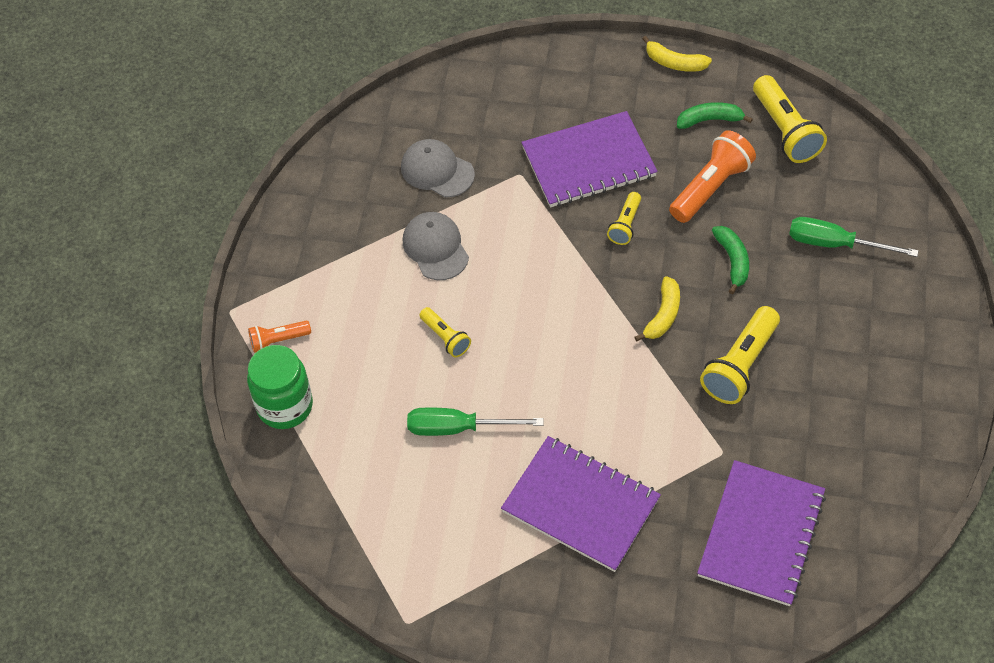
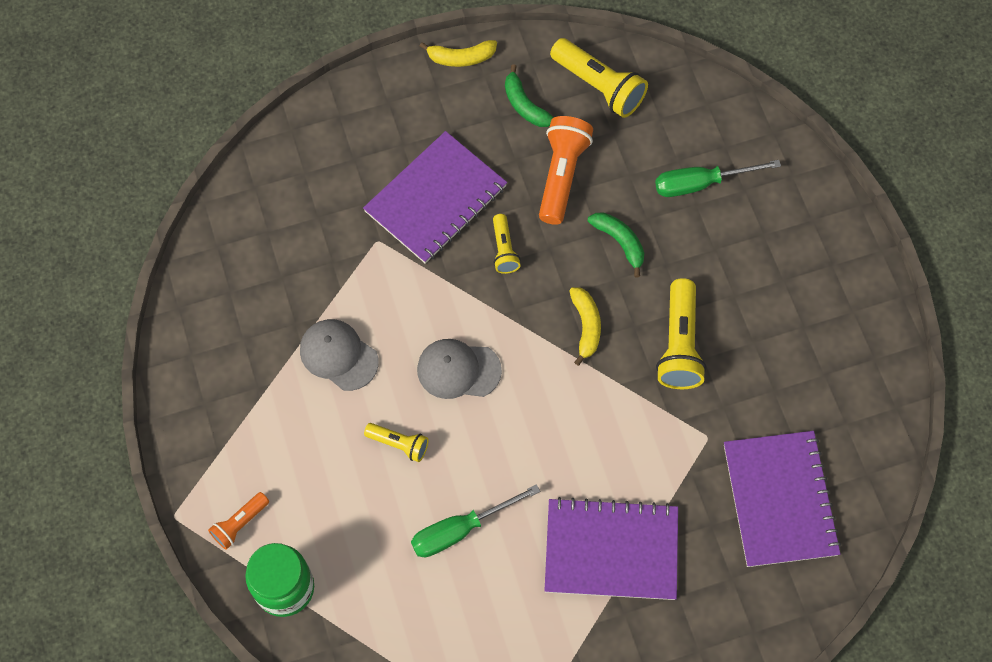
camera: 30 degrees left, 10 degrees up
grey cap [401,139,475,198] -> grey cap moved to [417,339,502,399]
green banana [677,102,753,129] -> green banana turned 90 degrees counterclockwise [505,64,554,127]

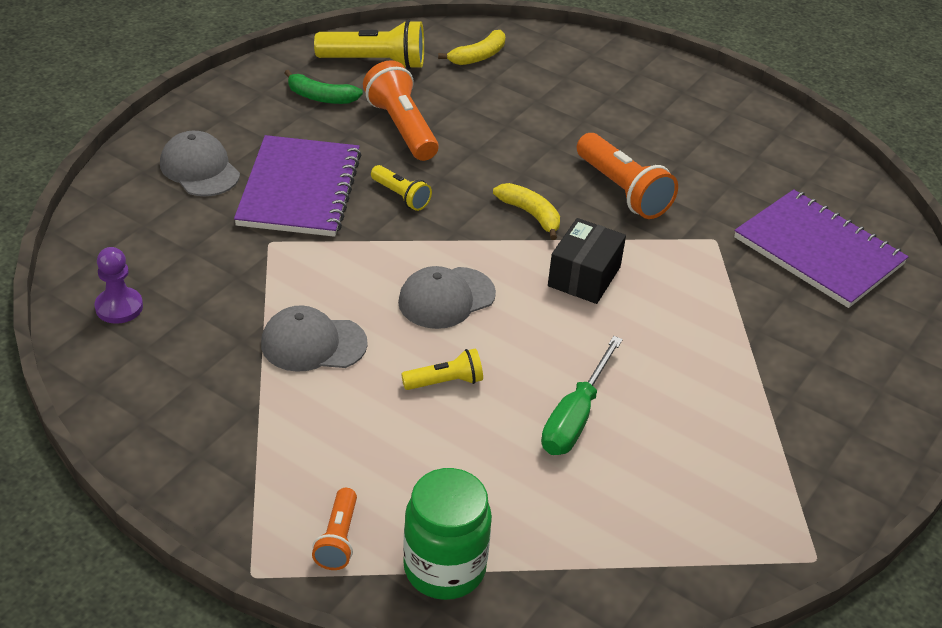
camera: 40 degrees left, 25 degrees down
yellow banana [419,40,497,67] -> yellow banana moved to [438,30,505,65]
purple notebook [544,497,678,600] -> none
green banana [588,212,644,278] -> none
green screwdriver [655,160,781,197] -> none
yellow flashlight [656,278,707,389] -> orange flashlight [577,133,678,219]
none -> purple pawn [95,247,143,324]
none -> grey cap [160,131,240,197]
none -> black box [548,218,626,304]

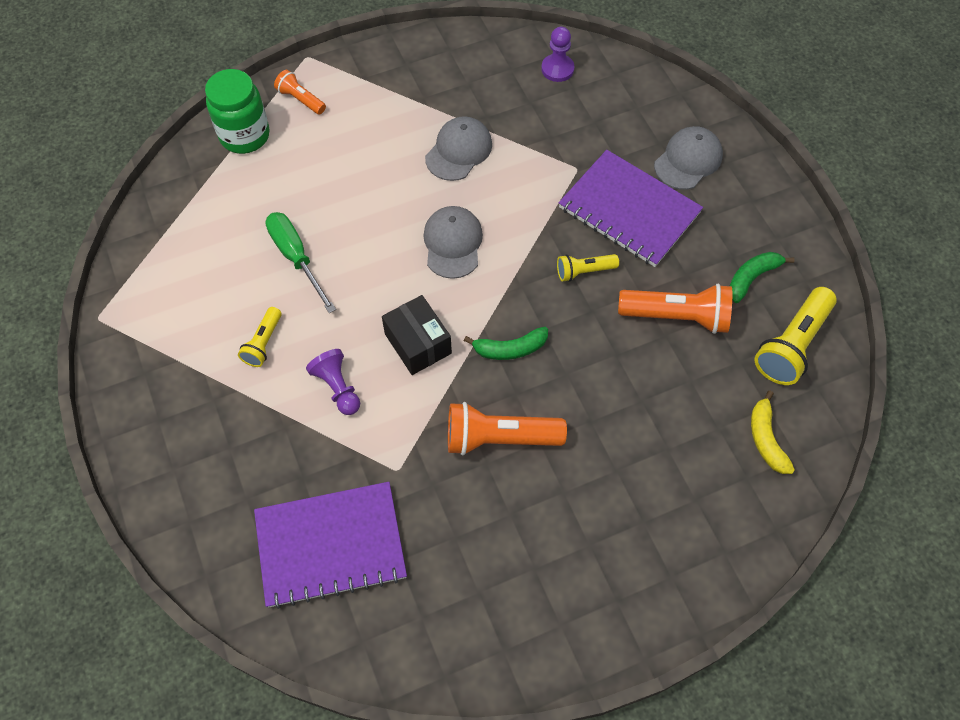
camera: 125 degrees right, 20 degrees up
grey cap [160,131,240,197] -> grey cap turned 45 degrees counterclockwise [654,126,723,190]
yellow flashlight [401,348,483,390] -> yellow flashlight moved to [238,307,281,367]
yellow banana [493,183,560,240] -> green banana [464,327,548,360]
none -> purple pawn [306,349,360,415]

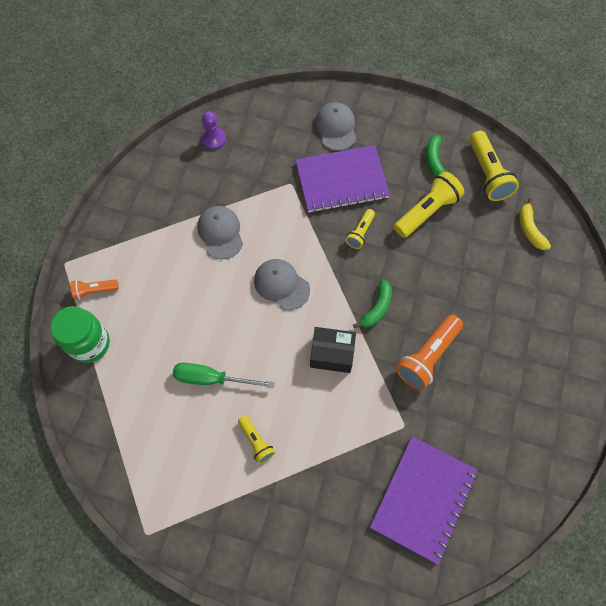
camera: 50 degrees left, 5 degrees up
purple pawn [306,349,360,415] -> none
orange flashlight [618,284,732,334] -> yellow flashlight [394,171,464,238]
yellow banana [751,391,795,474] -> yellow banana turned 45 degrees clockwise [519,198,551,250]

